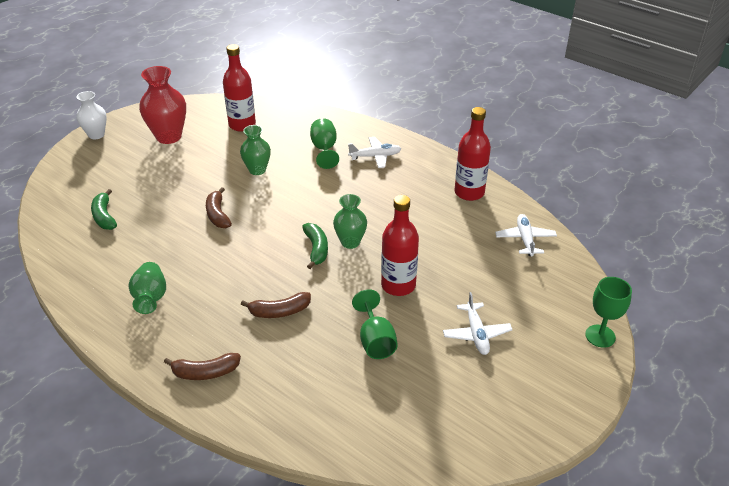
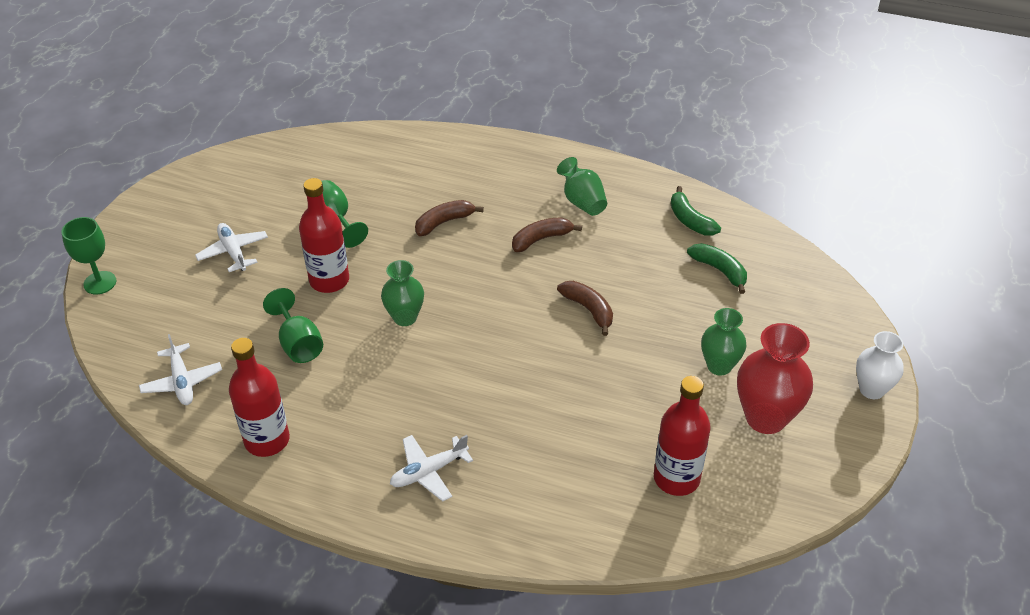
camera: 160 degrees right, 5 degrees up
brown banana [164,353,241,380] -> brown banana moved to [512,217,582,252]
green vase [240,125,271,175] -> green vase moved to [701,308,746,376]
green banana [302,223,328,269] -> green banana moved to [671,186,721,236]
green goblet [310,118,339,169] -> green goblet moved to [263,288,323,363]

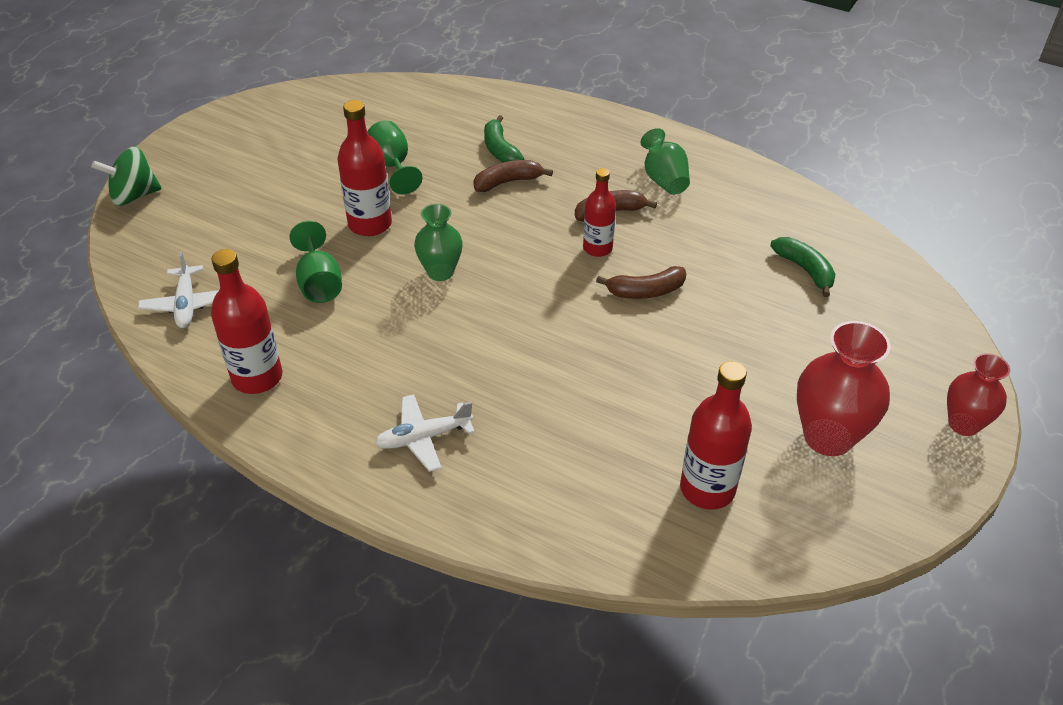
camera: 10 degrees right, 0 degrees up
green goblet [61,217,116,294] -> green spinning top [92,146,162,206]
white plane [195,223,268,272] -> none
brown banana [557,281,613,336] -> brown banana turned 105 degrees clockwise [596,266,686,299]
green banana [671,186,721,236] -> green banana moved to [484,115,524,163]
green vase [701,308,746,376] -> none
white vase [856,331,904,399] -> red vase [947,353,1010,436]
none -> red bottle [583,168,616,257]

